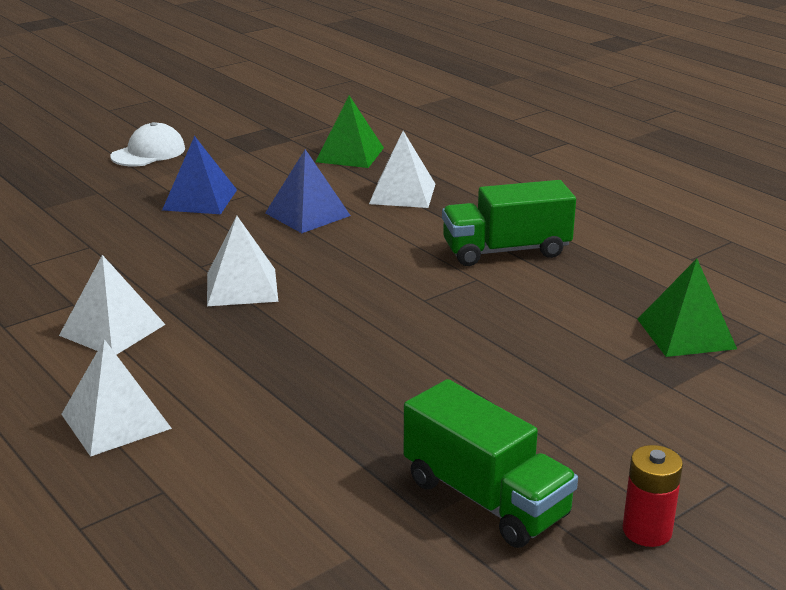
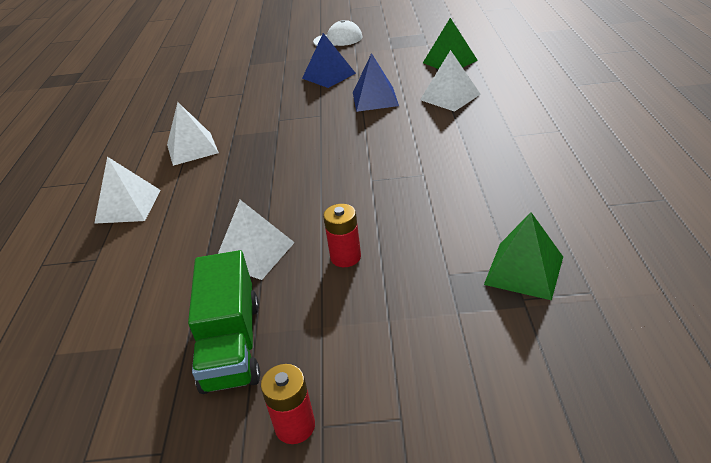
camera: 40 degrees right, 10 degrees up
white pyramid [207,216,278,306] -> white pyramid moved to [218,200,295,280]
green truck [442,180,576,266] -> none
none -> red battery [323,204,361,267]

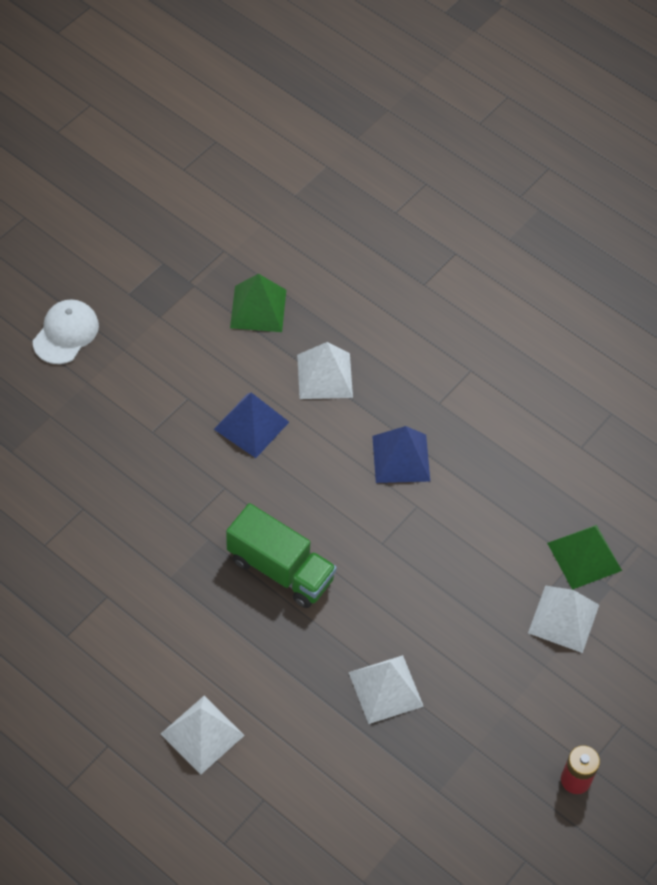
camera: 55 degrees left, 20 degrees up
white pyramid [167,102,219,166] -> white pyramid moved to [528,585,599,653]
green truck [188,250,260,394] -> green truck moved to [226,503,337,608]
blue pyramid [302,33,356,88] -> blue pyramid moved to [372,426,430,483]
red battery [323,204,361,267] -> none

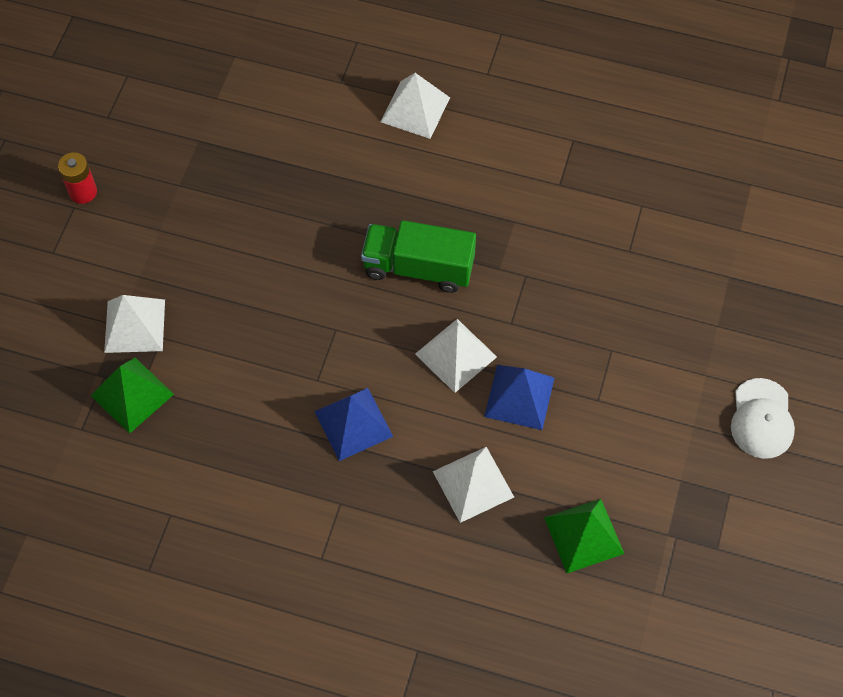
camera: 160 degrees right, 5 degrees up
white pyramid [348,655,424,724] -> white pyramid moved to [415,319,497,393]

